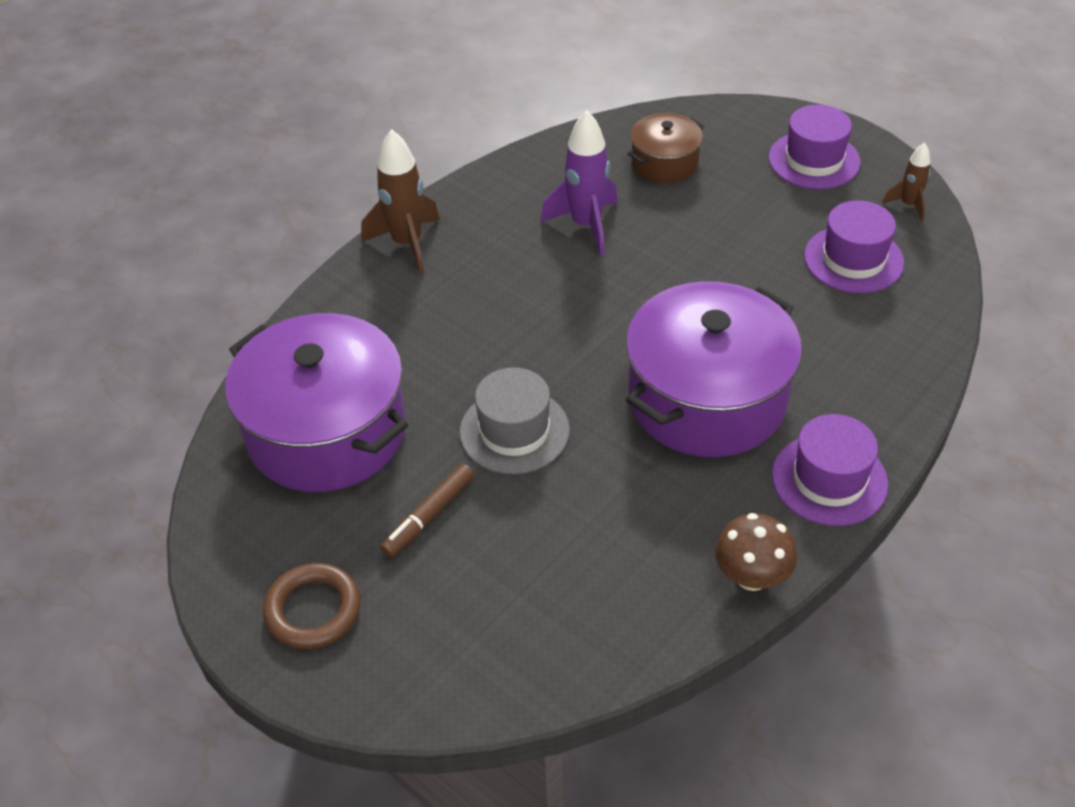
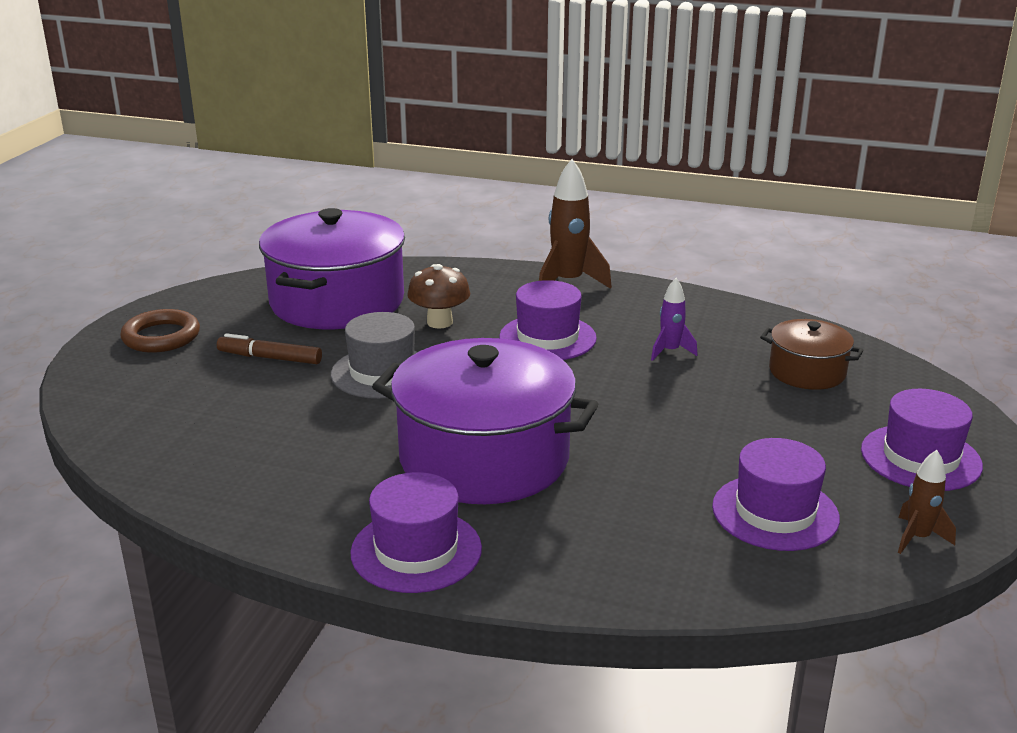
camera: 65 degrees right, 20 degrees down
purple rocket [541,110,618,256] -> purple rocket [651,278,698,361], size x0.56
brown mushroom [715,513,798,591] -> brown mushroom moved to [407,264,470,328]
none -> purple hat [499,280,597,360]

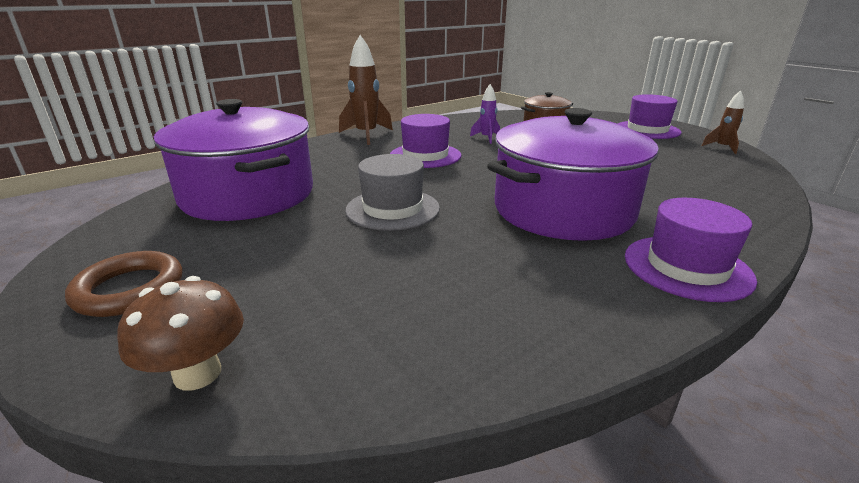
camera: 55 degrees left, 0 degrees up
brown marker [217,333,322,364] -> none
brown mushroom [407,264,470,328] -> brown mushroom moved to [117,276,244,391]
purple hat [712,438,840,551] -> none

